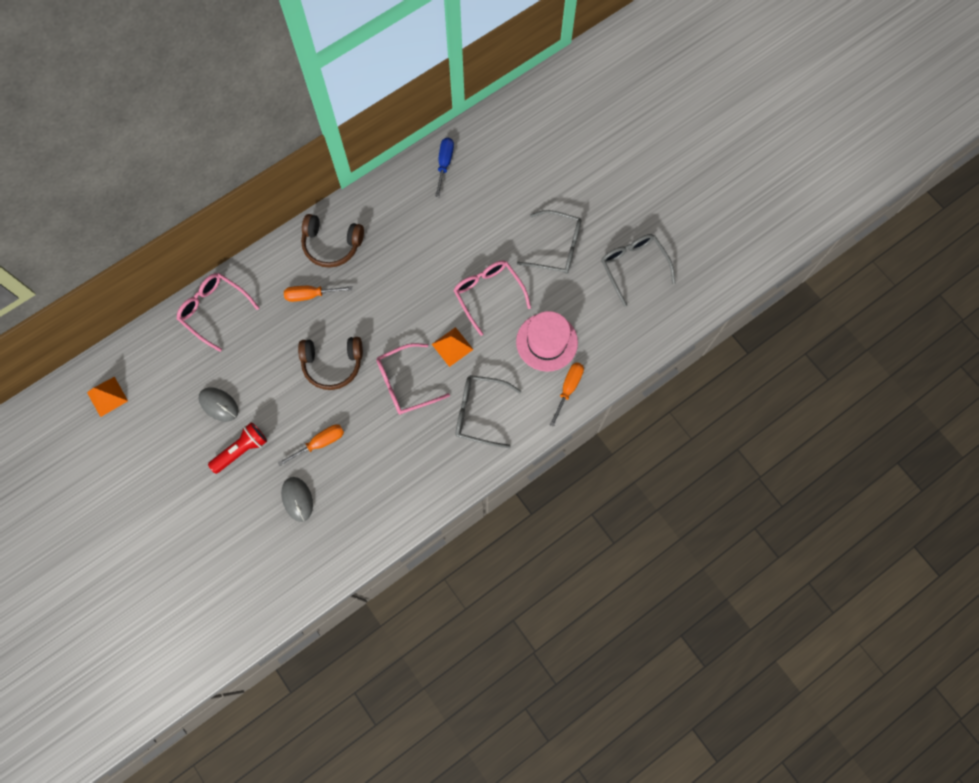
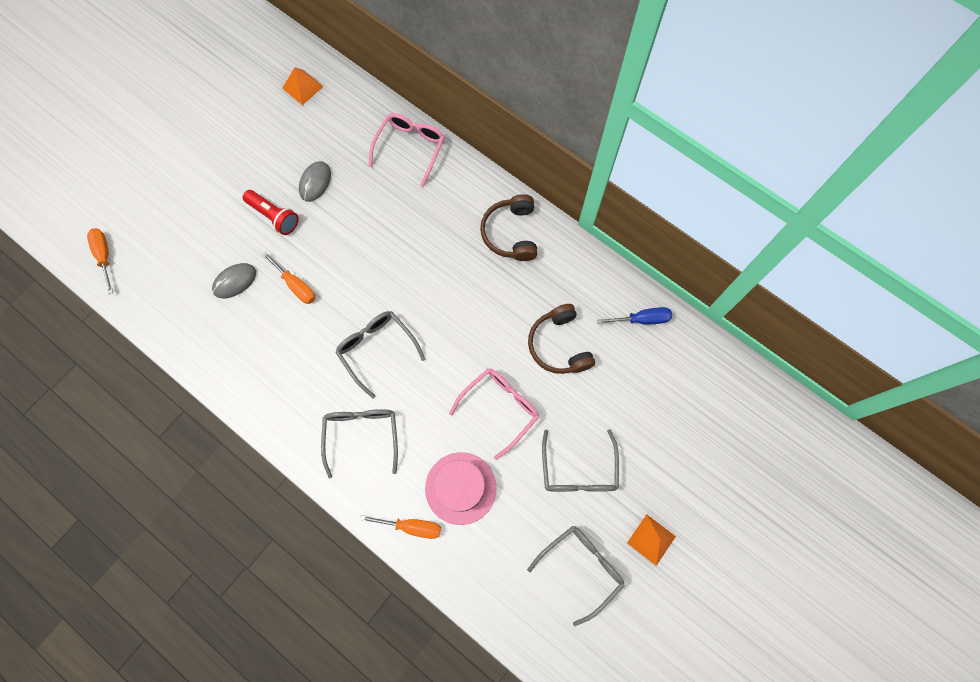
camera: 75 degrees right, 0 degrees up
orange screwdriver [284,286,352,302] -> orange screwdriver moved to [87,228,113,294]
brown headphones [298,337,363,390] -> brown headphones moved to [528,304,595,374]
pink glasses [376,343,450,415] -> grey glasses [335,311,425,399]
orange pyramid [432,327,474,367] -> orange pyramid moved to [627,514,676,566]

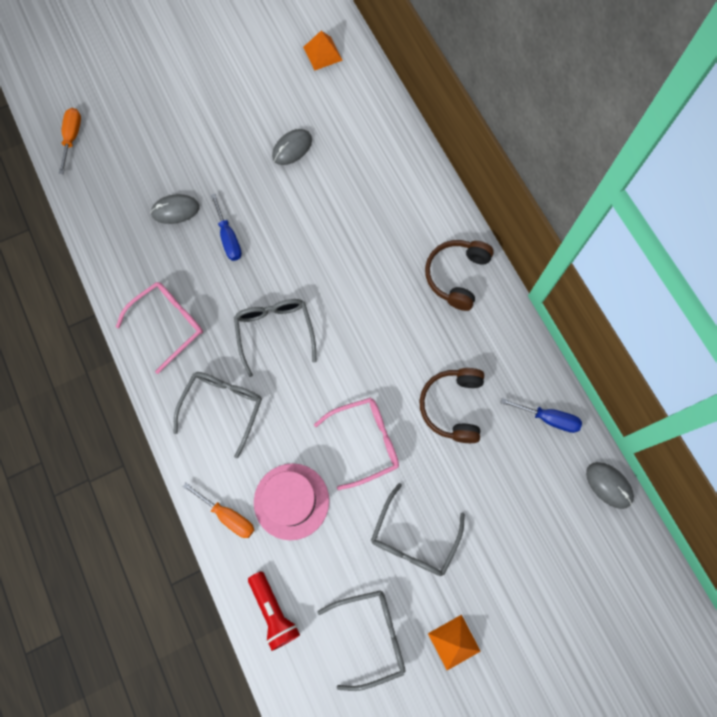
camera: 25 degrees right, 0 degrees up
red flashlight [243,190,299,235] -> red flashlight moved to [248,571,300,651]
orange screwdriver [262,251,315,304] -> blue screwdriver [211,194,242,261]
pink glasses [369,113,444,187] -> pink glasses moved to [116,282,203,374]
none -> grey mouse [586,462,634,509]

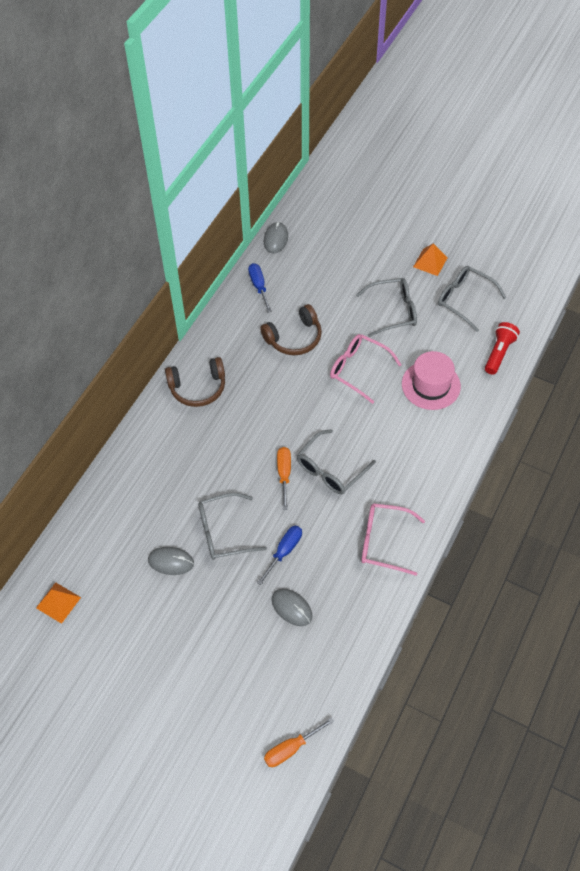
camera: 125 degrees left, 15 degrees down
grey glasses [174,372,262,458] -> grey glasses moved to [198,493,267,560]
orange screwdriver [183,483,254,538] -> orange screwdriver moved to [277,447,291,510]

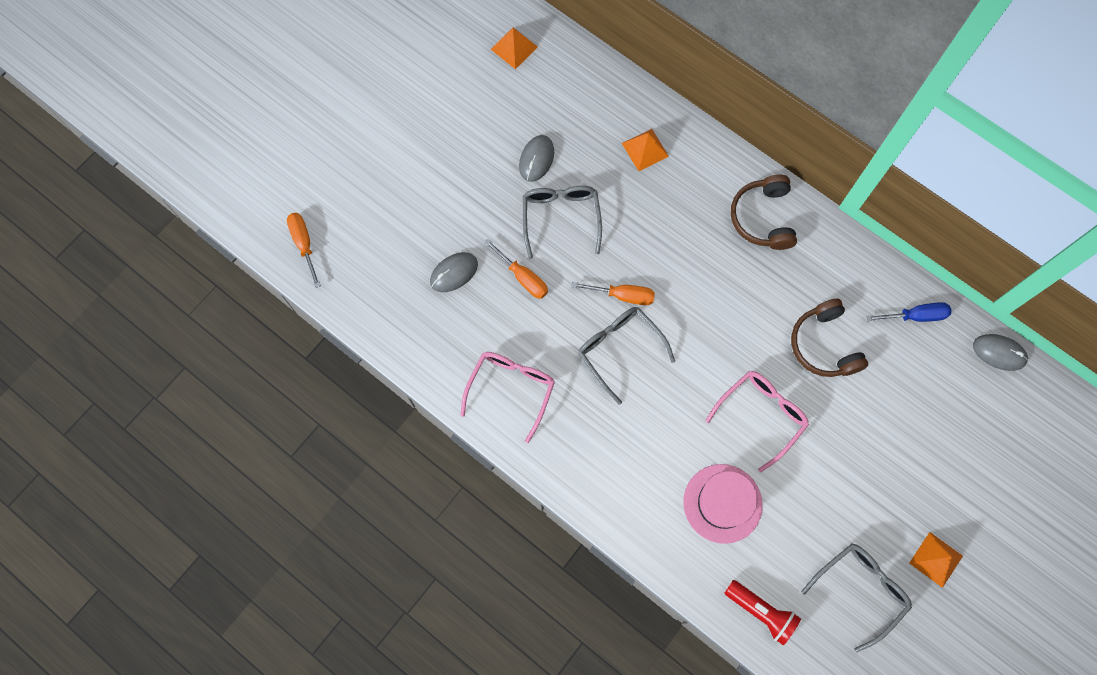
camera: 100 degrees right, 15 degrees up
blue screwdriver [257,526,302,585] -> orange screwdriver [484,239,548,299]
grey glasses [356,278,417,337] -> none
none -> orange pyramid [622,129,669,171]

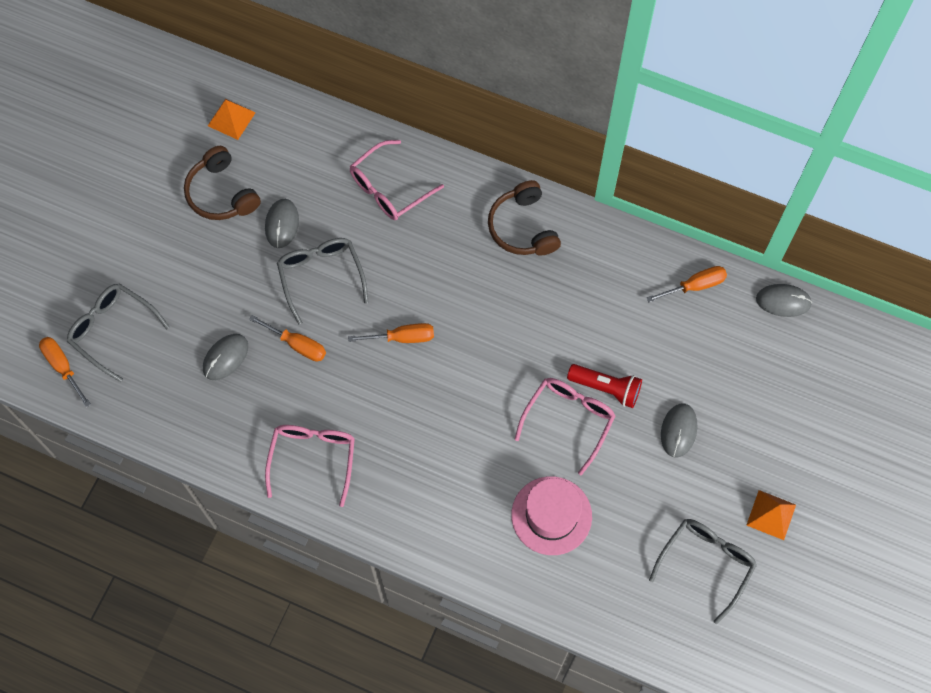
camera: 15 degrees left, 5 degrees down
grey glasses [578,307,675,405] -> grey glasses moved to [67,283,170,382]
orange pyramid [622,129,669,171] -> pink glasses [350,140,444,220]
red flashlight [725,580,801,646] -> red flashlight moved to [567,364,642,408]
brown headphones [791,299,868,377] -> brown headphones moved to [184,146,261,220]
blue screwdriver [866,302,951,322] -> orange screwdriver [646,266,727,302]
none -> grey mouse [661,404,697,458]

